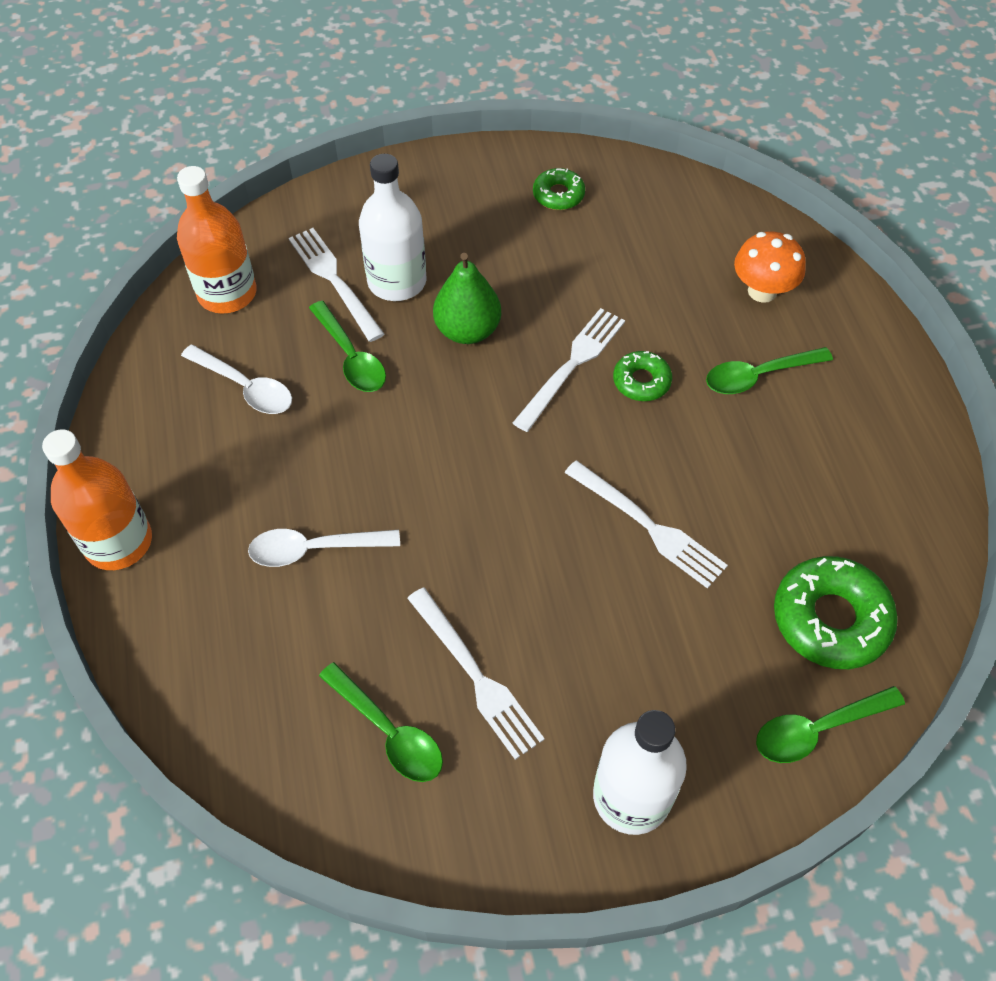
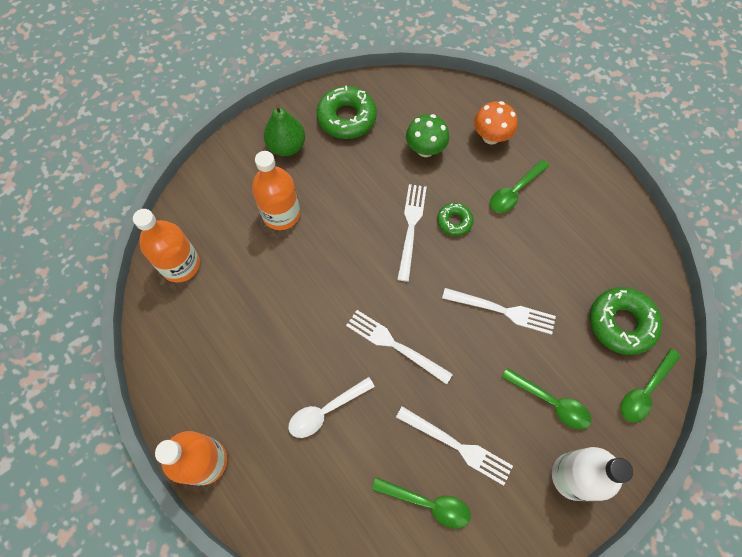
camera: 25 degrees left, 10 degrees up
white spoon [181,345,292,414] -> none
white fork [289,228,384,342] -> white fork moved to [346,310,453,385]
green spoon [309,301,386,392] -> green spoon moved to [502,368,591,430]
white bottle [359,154,426,301] -> orange bottle [252,151,300,230]
green pear [433,253,501,344] -> green pear moved to [264,104,305,156]
green donut [533,168,585,210] -> green donut [317,86,377,139], size x1.78
none -> green mushroom [406,114,449,157]

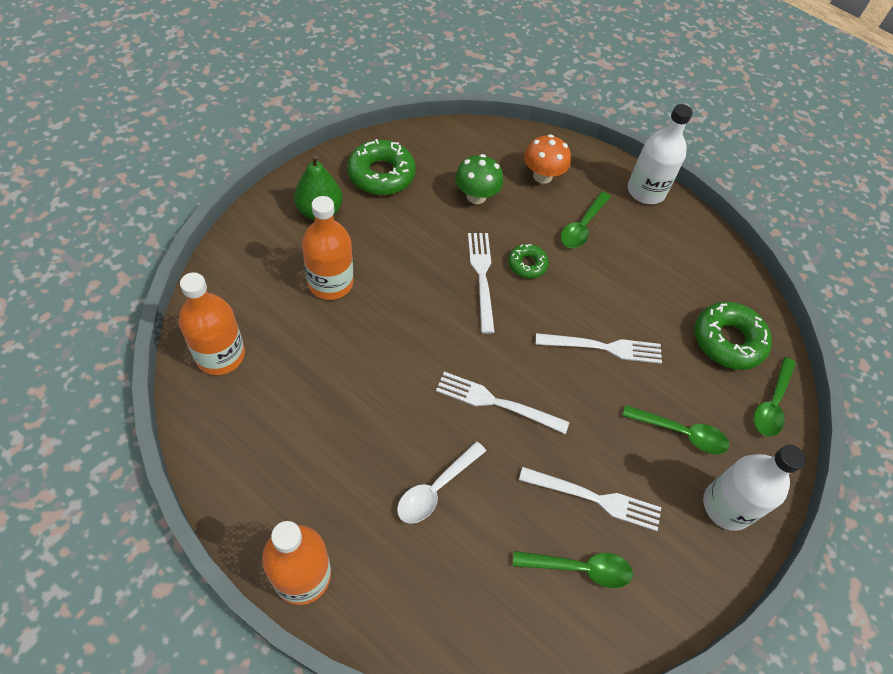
camera: 20 degrees left, 10 degrees down
none -> white bottle [628,104,693,204]

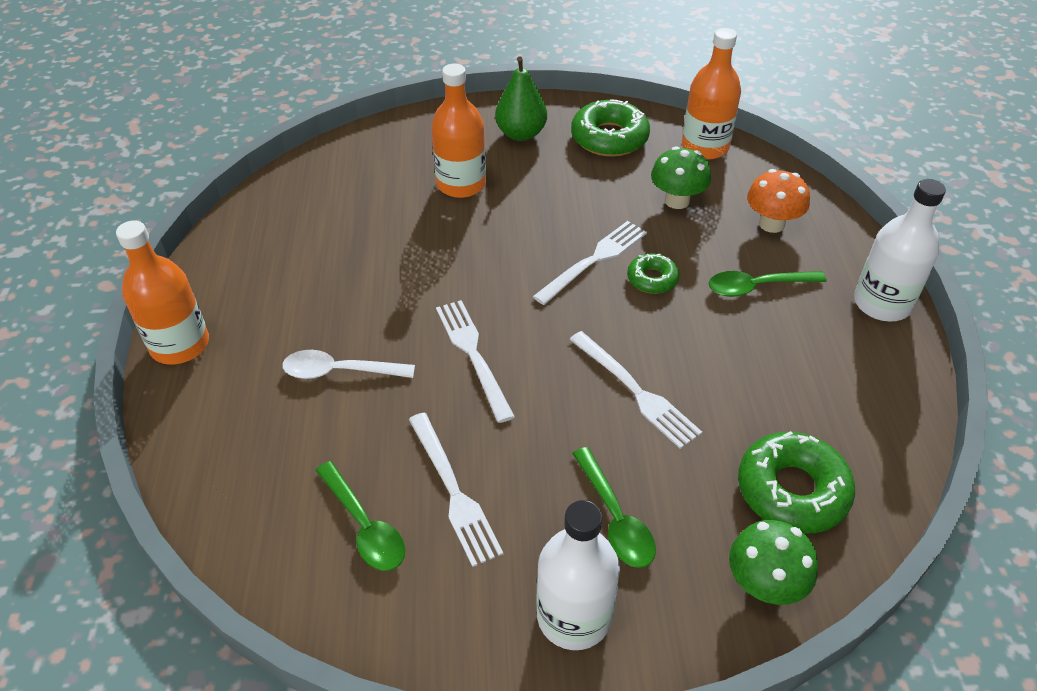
camera: 55 degrees right, 10 degrees down
orange bottle [179,272,245,375] -> orange bottle moved to [682,28,741,160]
green spoon [754,357,796,437] -> green mushroom [729,520,818,605]

